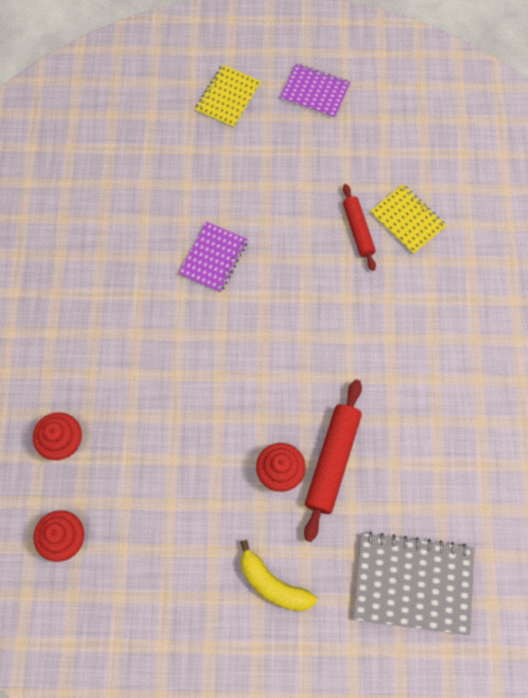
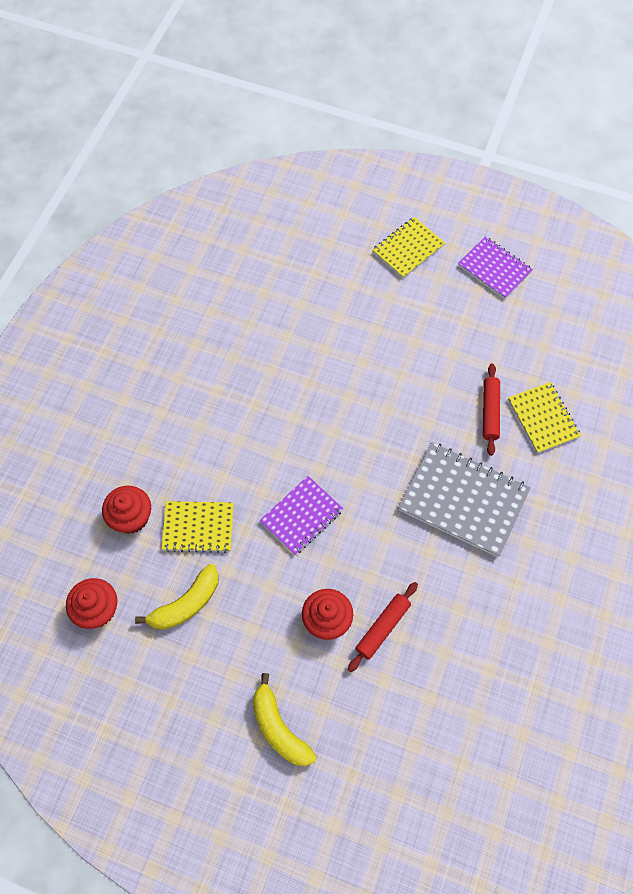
camera: 20 degrees right, 5 degrees down
purple notebook [178,222,248,293] -> purple notebook moved to [260,476,343,555]
red rolling pin [304,380,362,542] -> red rolling pin [348,582,418,672], size x0.63
grey notebook [353,531,475,635] -> grey notebook moved to [398,442,531,557]
none -> yellow banana [135,564,219,630]
none -> yellow notebook [162,501,234,553]

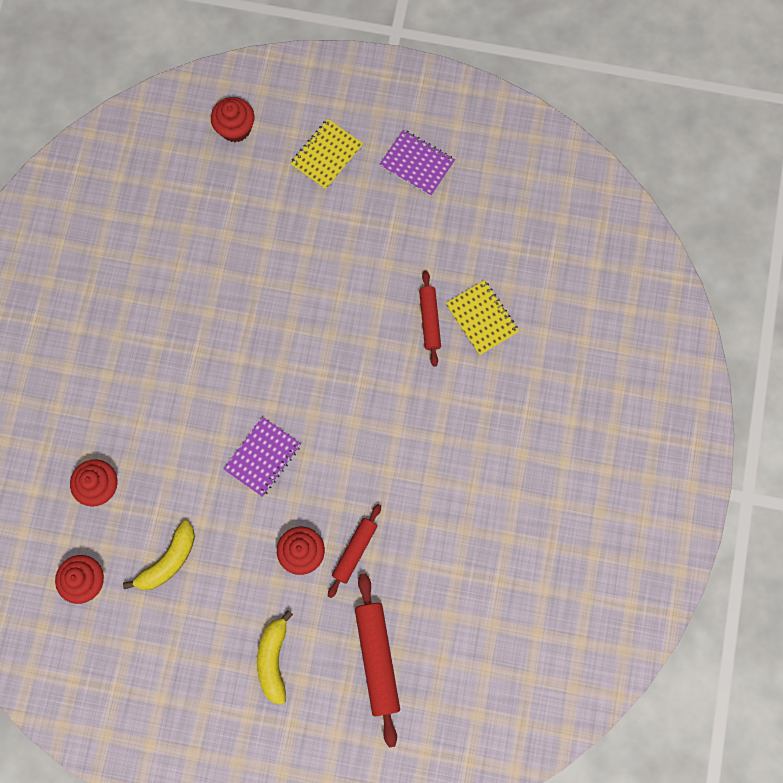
camera: 10 degrees left, 10 degrees up
yellow notebook [162,501,234,553] -> none
yellow banana [253,673,316,766] -> yellow banana turned 45 degrees clockwise [257,610,293,705]
grey notebook [398,442,531,557] -> none
none -> red cupcake [211,97,254,142]
none -> red rolling pin [355,573,400,748]

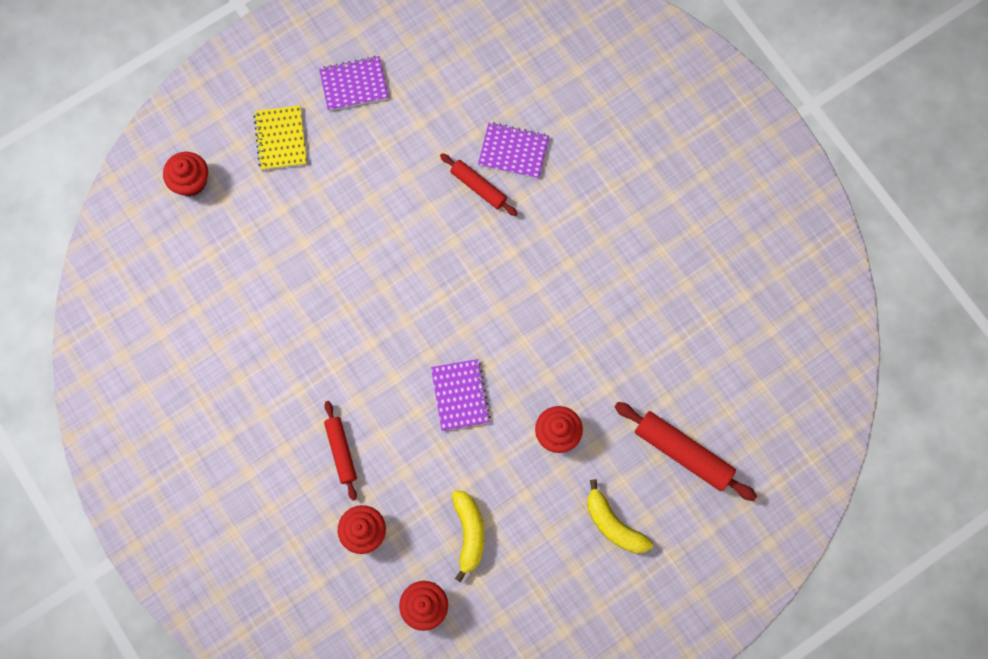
camera: 45 degrees left, 0 degrees up
red rolling pin [328,504,381,598] -> red rolling pin moved to [324,401,357,501]
yellow notebook [445,280,519,356] -> purple notebook [478,122,549,179]

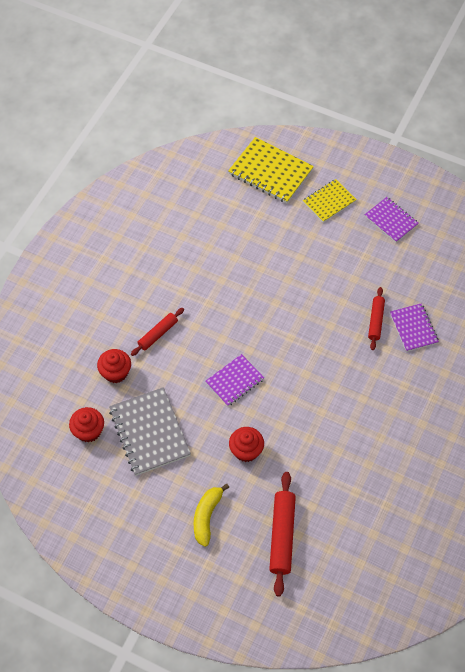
camera: 60 degrees right, 15 degrees down
red cupcake [163,152,208,196] -> yellow notebook [228,137,314,203]
yellow banana [452,490,485,582] -> grey notebook [109,387,191,476]

